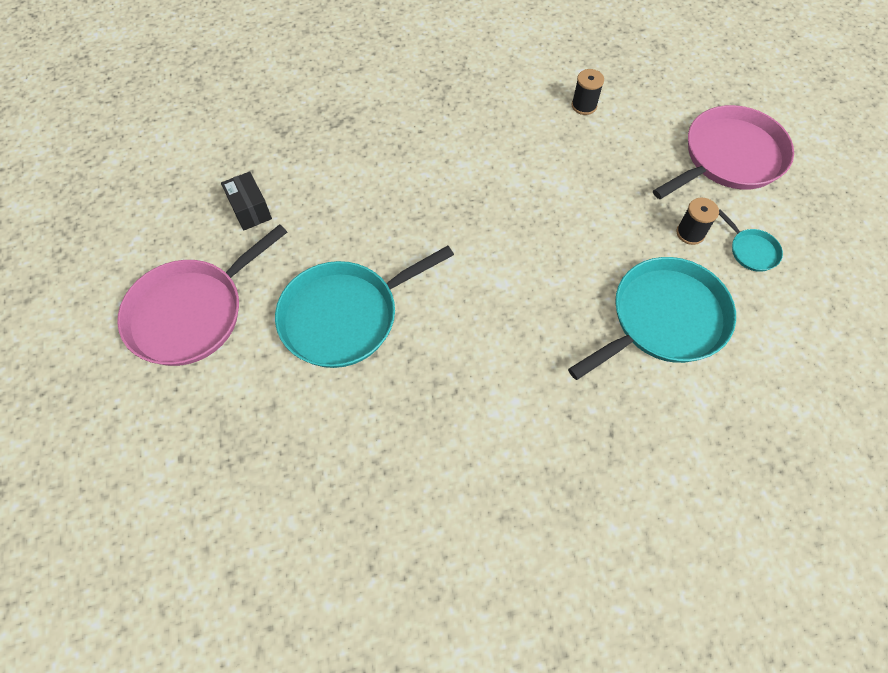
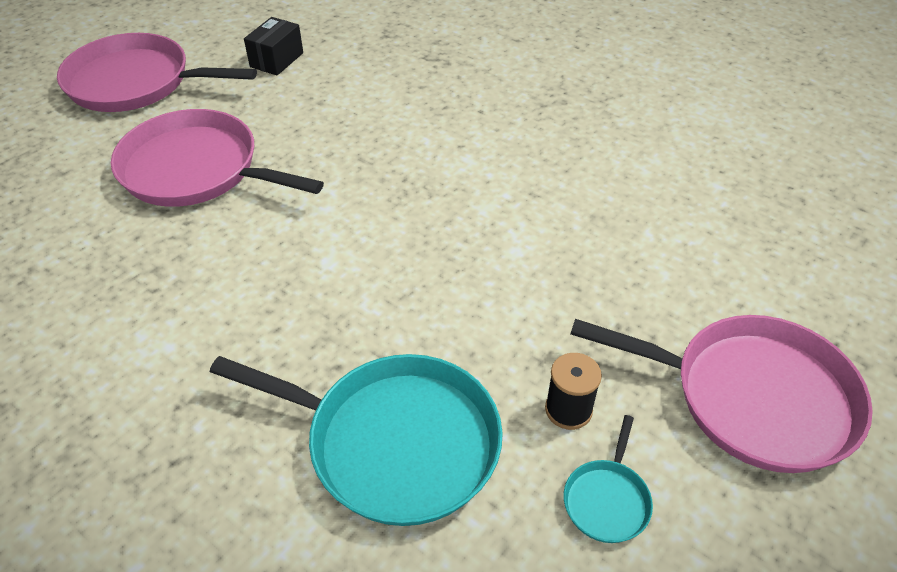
camera: 55 degrees right, 15 degrees down
turquoise pan [275,246,454,368] -> pink pan [111,109,324,207]
black spool [572,69,604,115] -> none

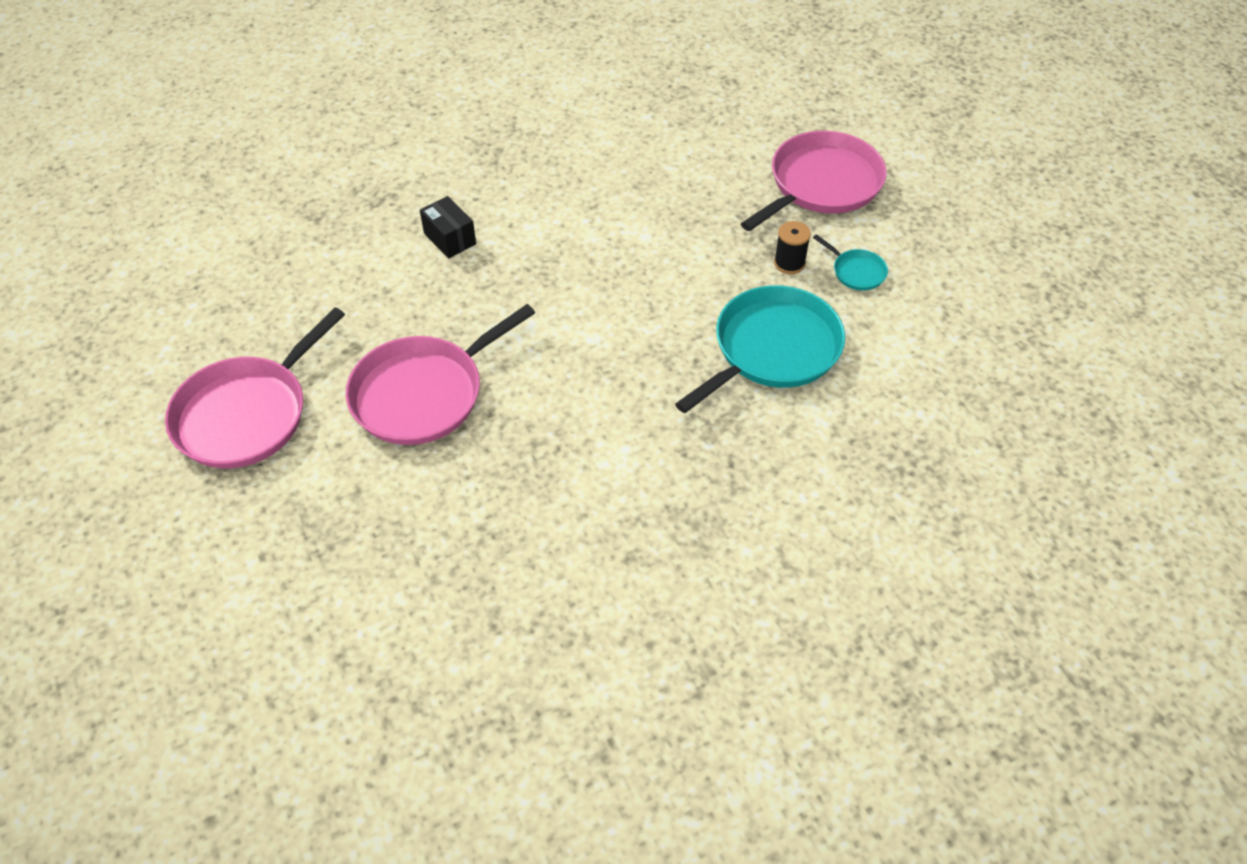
camera: 65 degrees left, 5 degrees up
black box [244,17,303,75] -> black box moved to [420,196,476,258]

